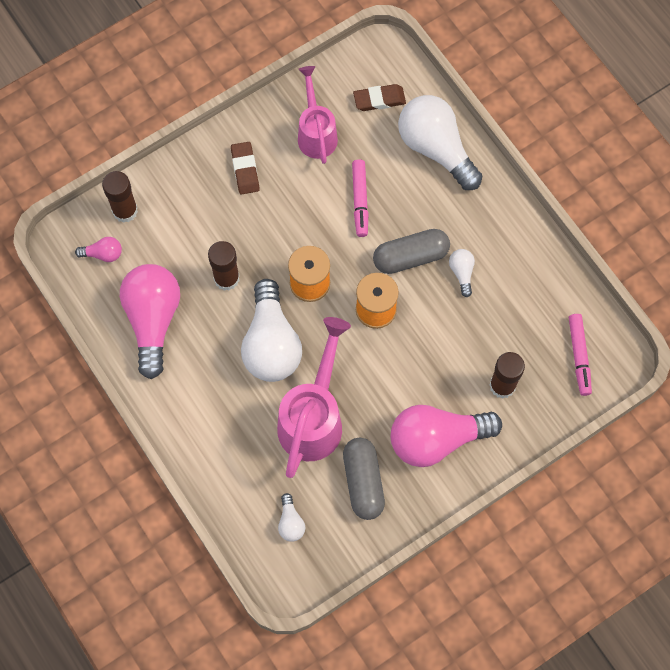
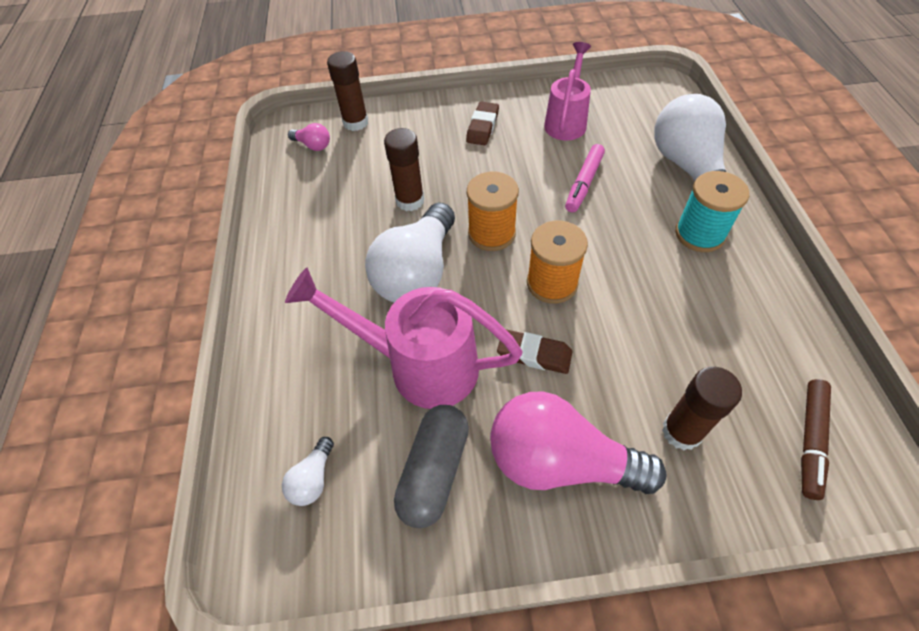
camera: 30 degrees right, 15 degrees down
pink light bulb [120,264,180,379] -> none
pink watering can [277,317,351,478] -> pink watering can turned 120 degrees counterclockwise [285,267,523,409]
brown eraser [353,84,406,111] -> brown eraser moved to [497,329,572,374]
grey capsule [373,229,450,274] -> none
white light bulb [449,249,475,297] -> none
pink marker [569,314,592,396] -> brown marker [801,379,831,500]
none -> turquoise spool [675,171,749,252]

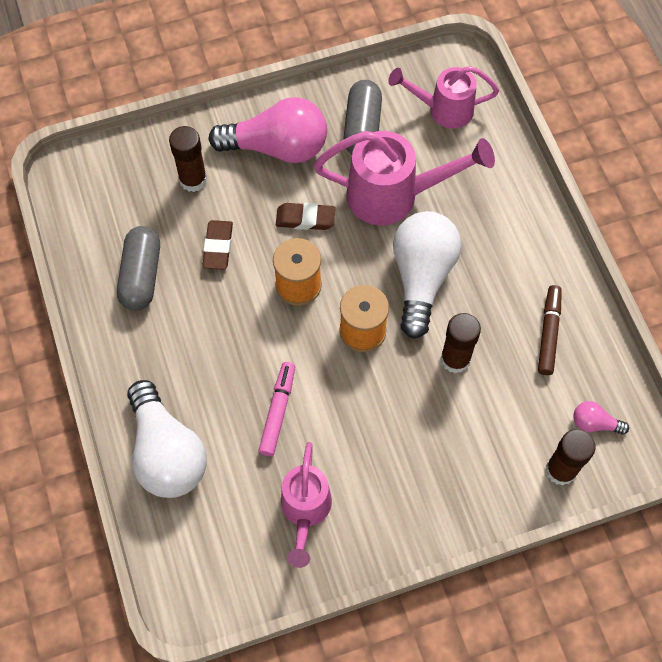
camera: 165 degrees right, 10 degrees up
white light bulb [282,437,334,506] -> pink watering can [388,66,499,129]
brown eraser [466,102,499,145] -> brown eraser moved to [202,220,233,270]
turquoise spool [675,171,749,252] -> none
brown marker [801,379,831,500] -> brown marker moved to [538,285,562,375]
none -> grey capsule [117,226,160,311]

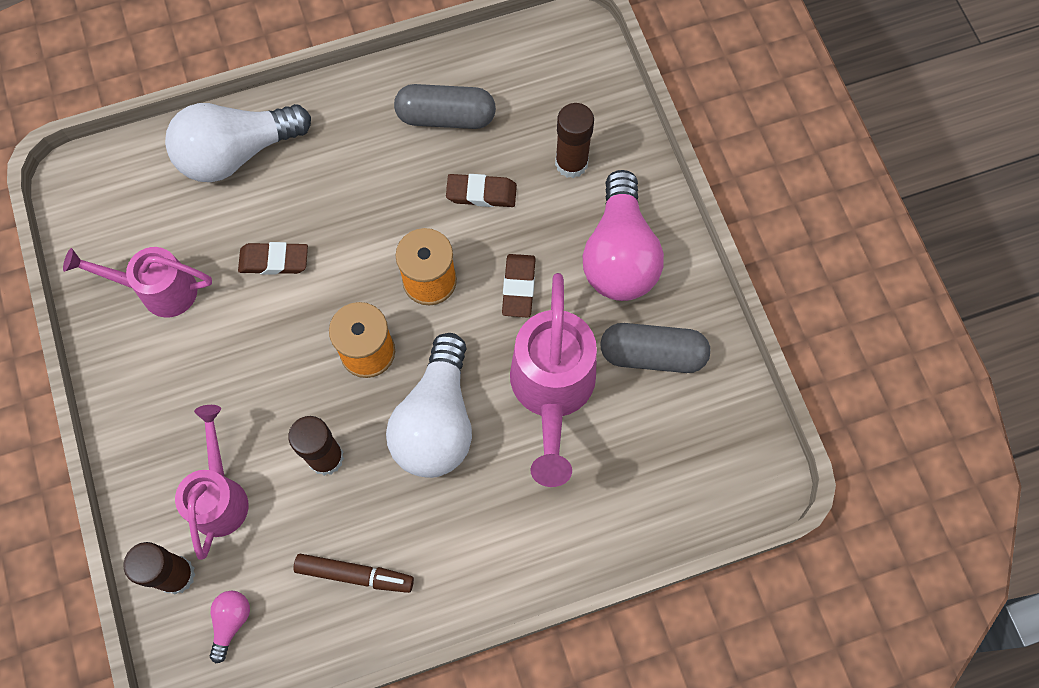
camera: 90 degrees right, 5 degrees up
pink marker [258,362,295,456] -> brown eraser [238,242,308,275]
pink watering can [388,66,499,129] -> pink watering can moved to [175,405,248,560]
white light bulb [393,211,461,339] -> white light bulb turned 90 degrees clockwise [386,333,472,478]

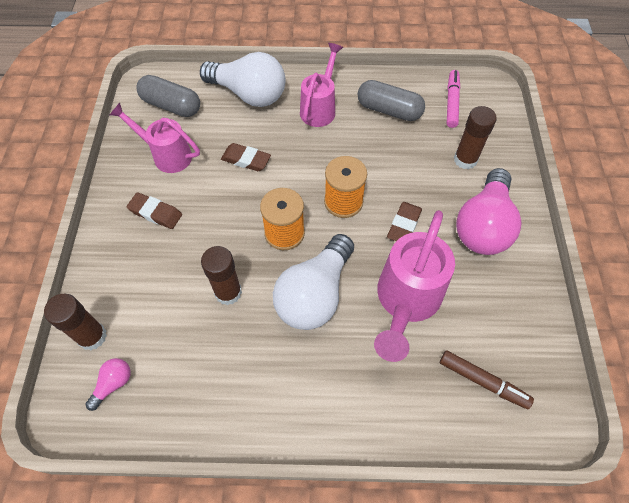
camera: 20 degrees right, 10 degrees down
white light bulb [165,103,311,182] -> white light bulb turned 150 degrees counterclockwise [200,52,285,107]
pink watering can [175,405,248,560] -> pink watering can moved to [300,43,343,127]
brown marker [293,554,414,593] -> brown marker moved to [440,350,534,409]
brown eraser [446,174,517,207] -> brown eraser moved to [126,192,182,229]
grey capsule [600,323,710,373] -> grey capsule moved to [136,75,200,117]
none -> pink marker [447,70,460,128]

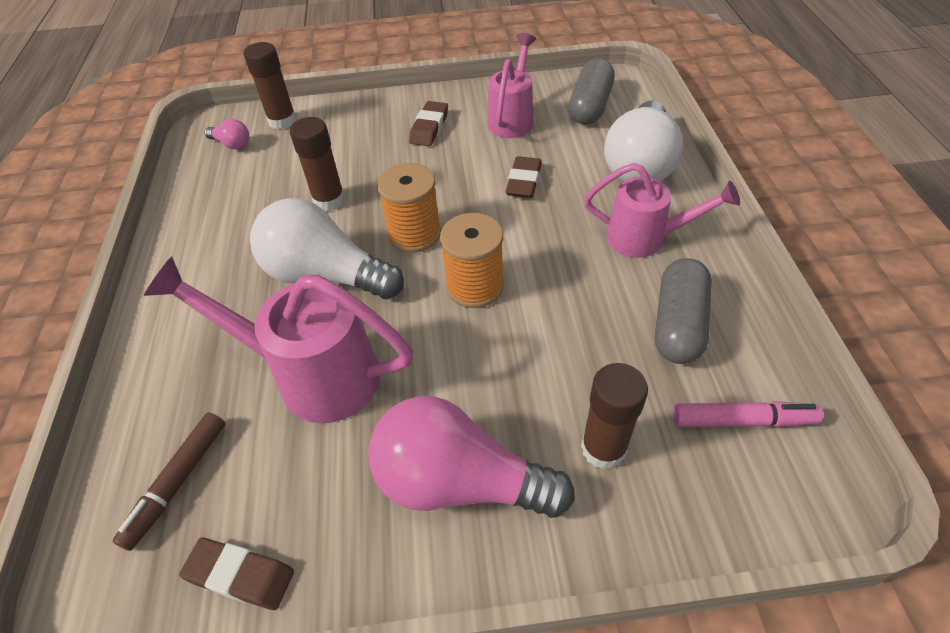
camera: 85 degrees right, 10 degrees down
brown eraser [387,202,422,241] -> brown eraser moved to [179,537,294,610]

